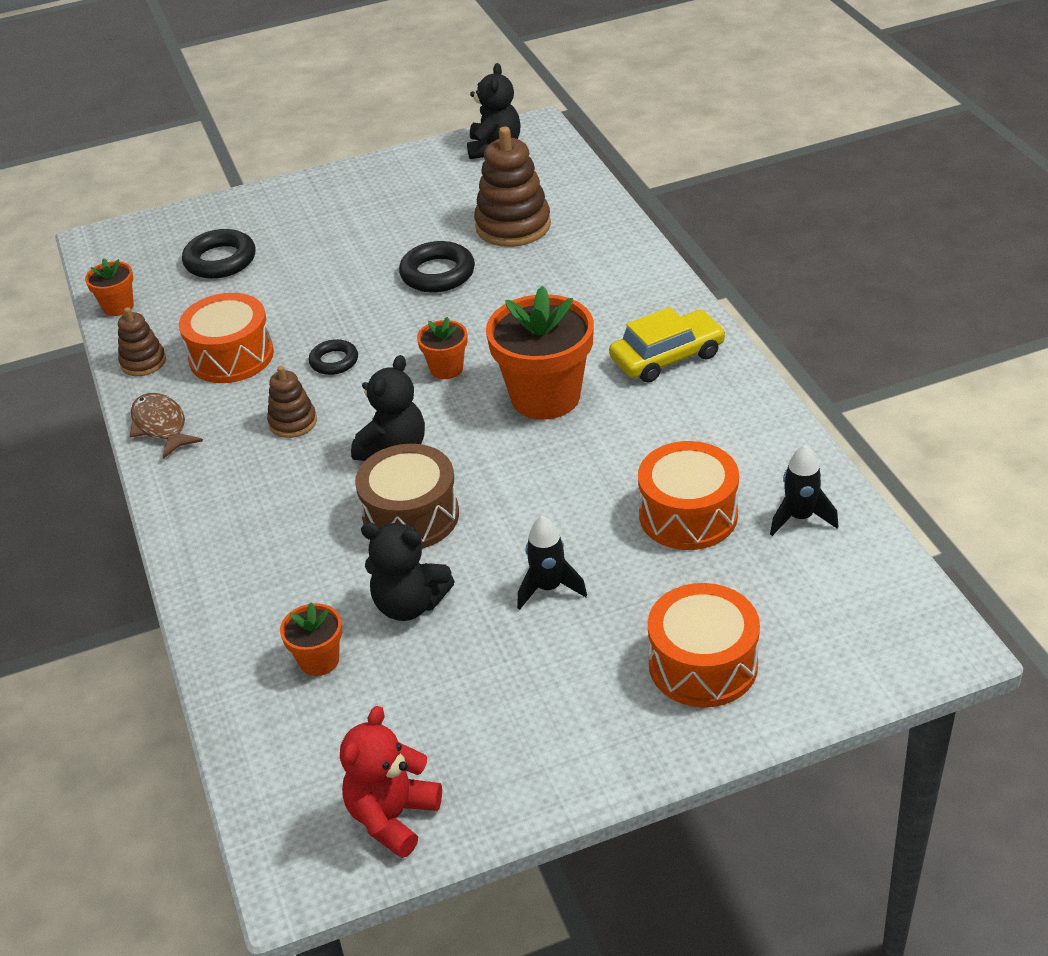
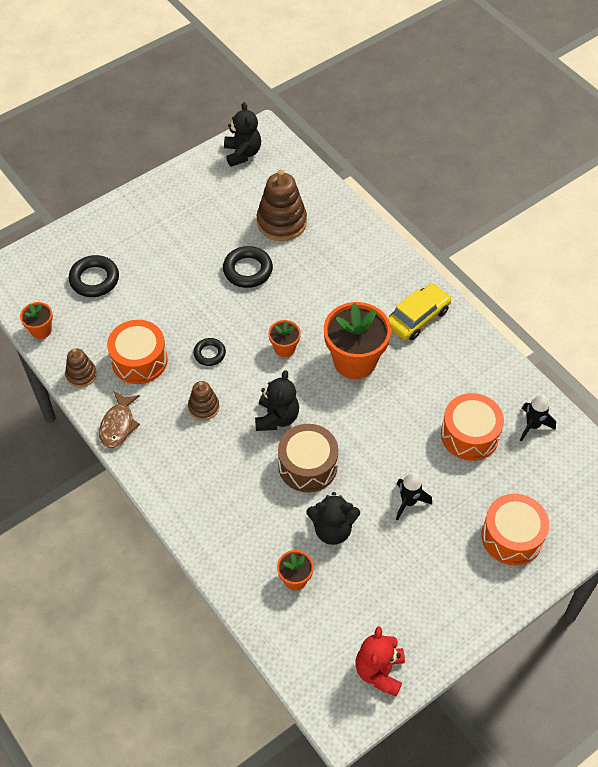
camera: 20 degrees left, 15 degrees up
brown fish [130,393,203,459] -> brown fish turned 120 degrees counterclockwise [99,391,140,448]

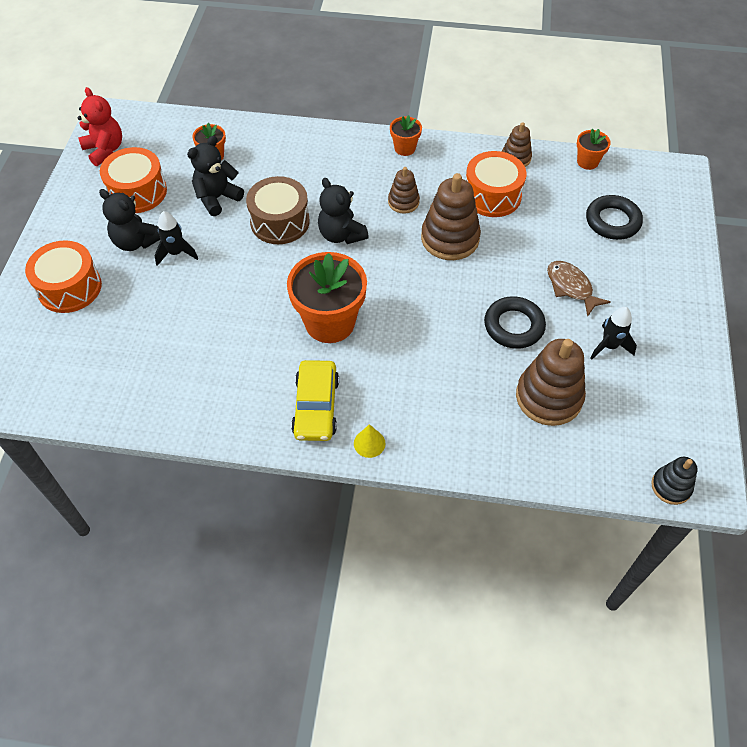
camera: 135 degrees right, 0 degrees up
brown fish [99,391,140,448] -> brown fish moved to [547,261,610,317]
black ring [193,338,226,366] -> brown stacking toy [421,173,481,260]
black teddy bear [224,102,261,167] -> black teddy bear moved to [99,189,160,251]
orange flower pot [268,320,301,357] -> orange flower pot moved to [390,115,422,156]
orange drum [441,393,504,461] -> orange drum moved to [100,147,167,213]
black rocket [520,395,556,442] -> black rocket moved to [590,307,637,359]
none -> yellow cone [354,424,386,458]
none -> black stacking toy [651,457,698,505]

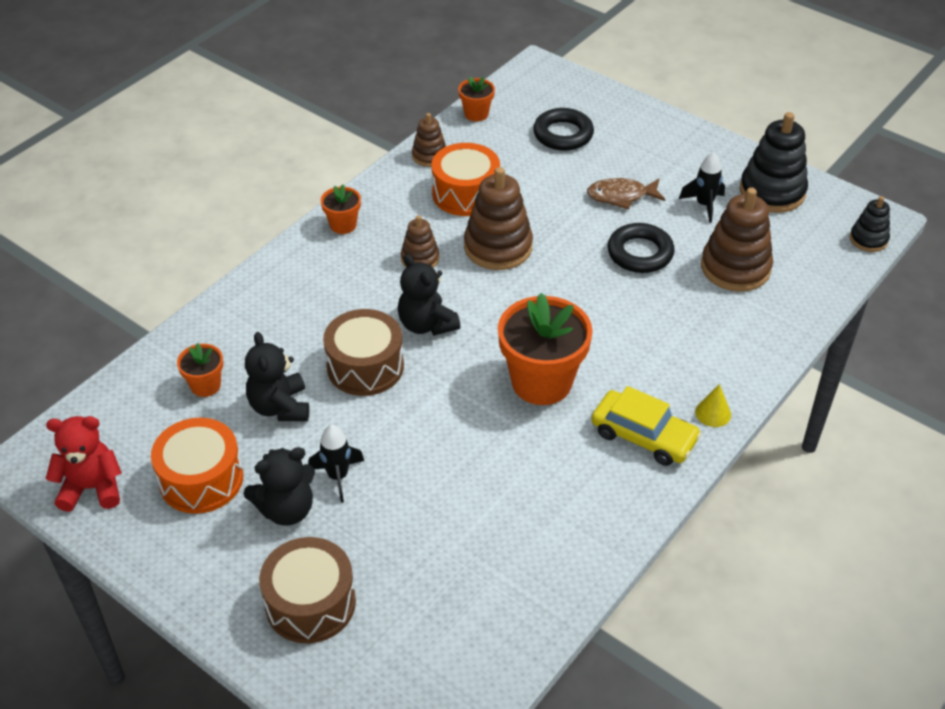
camera: 60 degrees left, 10 degrees down
orange drum [25,240,102,313] -> brown drum [259,537,356,643]
black teddy bear [318,178,369,244] -> black teddy bear turned 60 degrees clockwise [398,254,460,336]
none -> black stacking toy [740,112,808,213]

